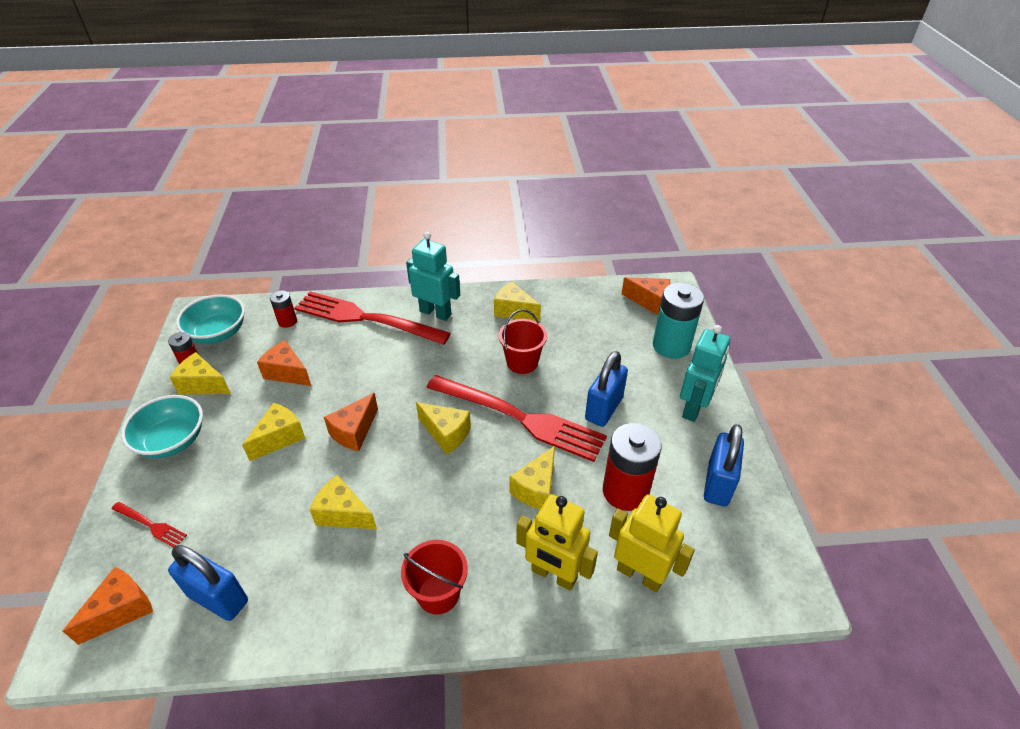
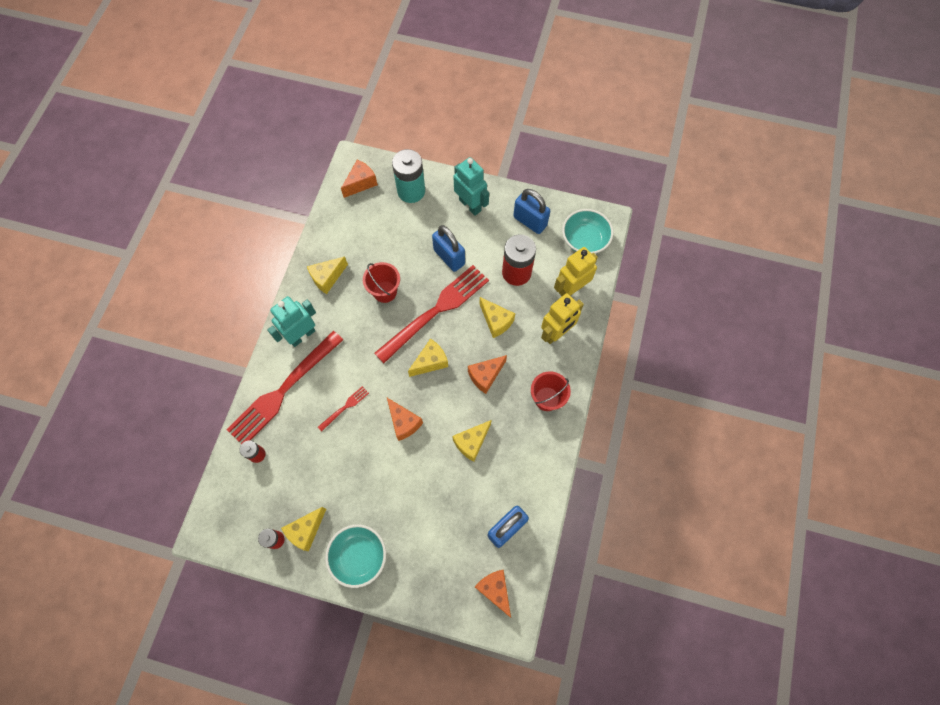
camera: 70 degrees left, 25 degrees up
red fork [112,502,187,548] -> red fork moved to [318,386,369,431]
turquoise bowl [176,294,245,344] -> turquoise bowl moved to [562,209,613,254]
yellow cheese [242,403,305,461] -> none
orange cheese [257,340,311,386] -> orange cheese moved to [468,355,507,394]

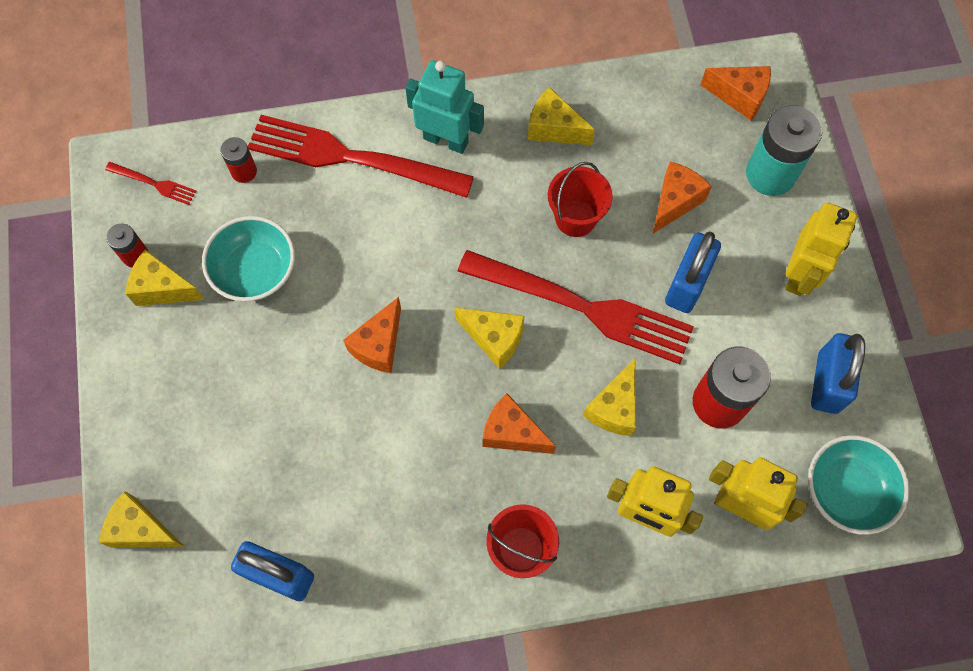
camera: 65 degrees right, 0 degrees up
red fork [318,386,369,431] -> red fork moved to [105,162,196,205]
turquoise bowl [325,524,386,588] -> turquoise bowl moved to [202,216,295,302]
yellow cheese [452,420,492,462] -> yellow cheese moved to [99,491,185,548]
turquoise robot [453,157,489,216] -> yellow robot [785,203,857,296]
orange cheese [475,570,511,618] -> orange cheese moved to [653,162,712,233]

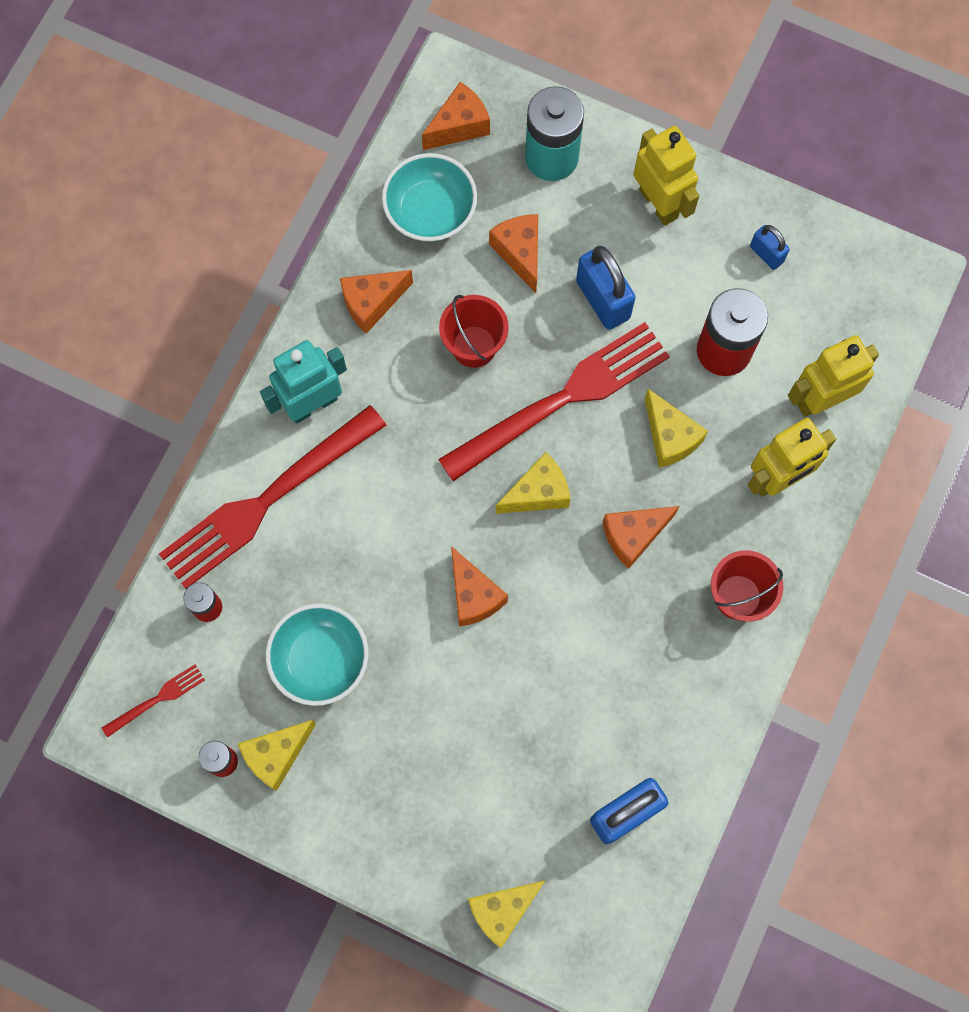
camera: 55 degrees left, 5 degrees up
yellow cheese [528,87,595,145] -> orange cheese [340,270,413,334]
turquoise bowl [808,435,909,535] -> turquoise bowl moved to [382,153,477,242]
blue padlock [811,333,865,414] -> blue padlock [750,225,790,270], size x0.56

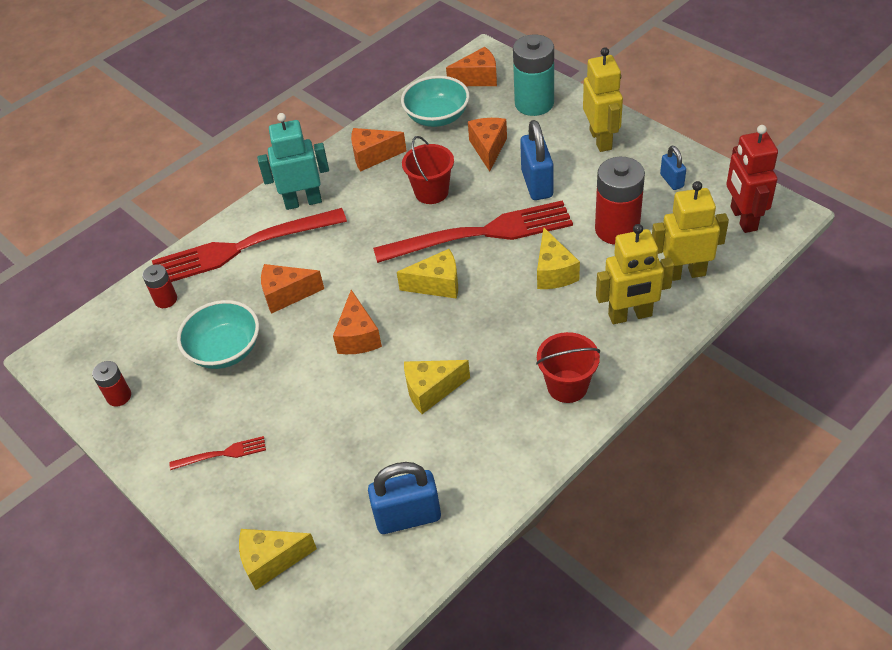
camera: 25 degrees right, 25 degrees down
red fork [102,664,205,738] -> red fork moved to [169,436,266,470]
yellow cheese [238,720,316,791] -> yellow cheese moved to [404,360,470,414]
orange cheese [603,506,679,569] -> orange cheese moved to [261,264,324,314]
none -> red robot [726,125,778,233]

